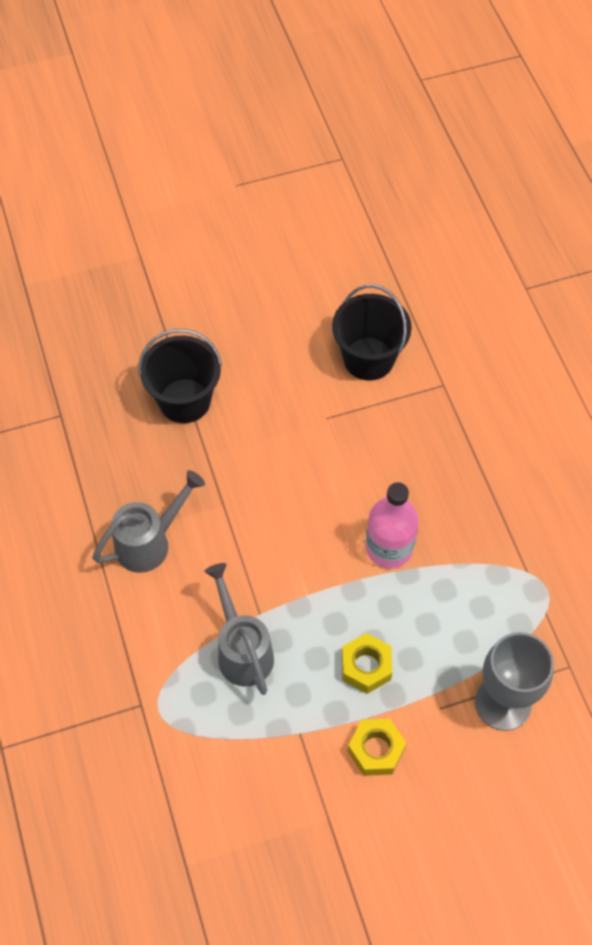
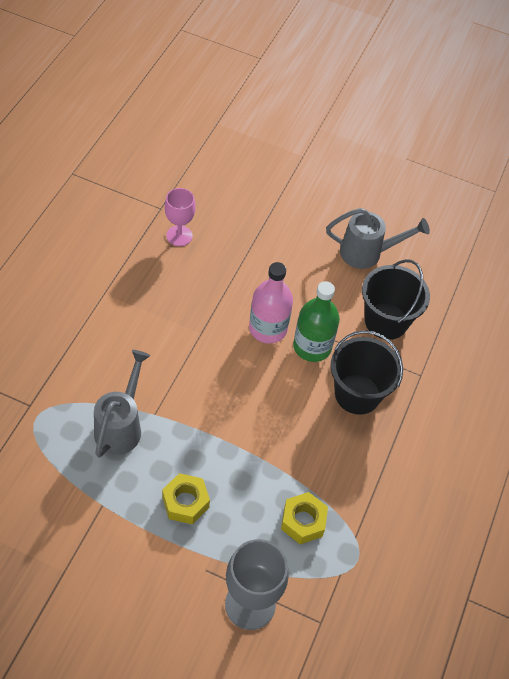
camera: 35 degrees right, 5 degrees down
grey watering can [93,470,205,573] -> grey watering can moved to [326,208,430,269]
black bucket [138,329,222,423] -> black bucket moved to [330,330,403,415]
yellow nut [348,719,407,776] -> yellow nut moved to [281,492,328,544]
pink bottle [366,482,419,568] -> pink bottle moved to [249,262,293,344]
none -> pink goblet [165,188,196,246]
none -> green bottle [293,281,340,362]

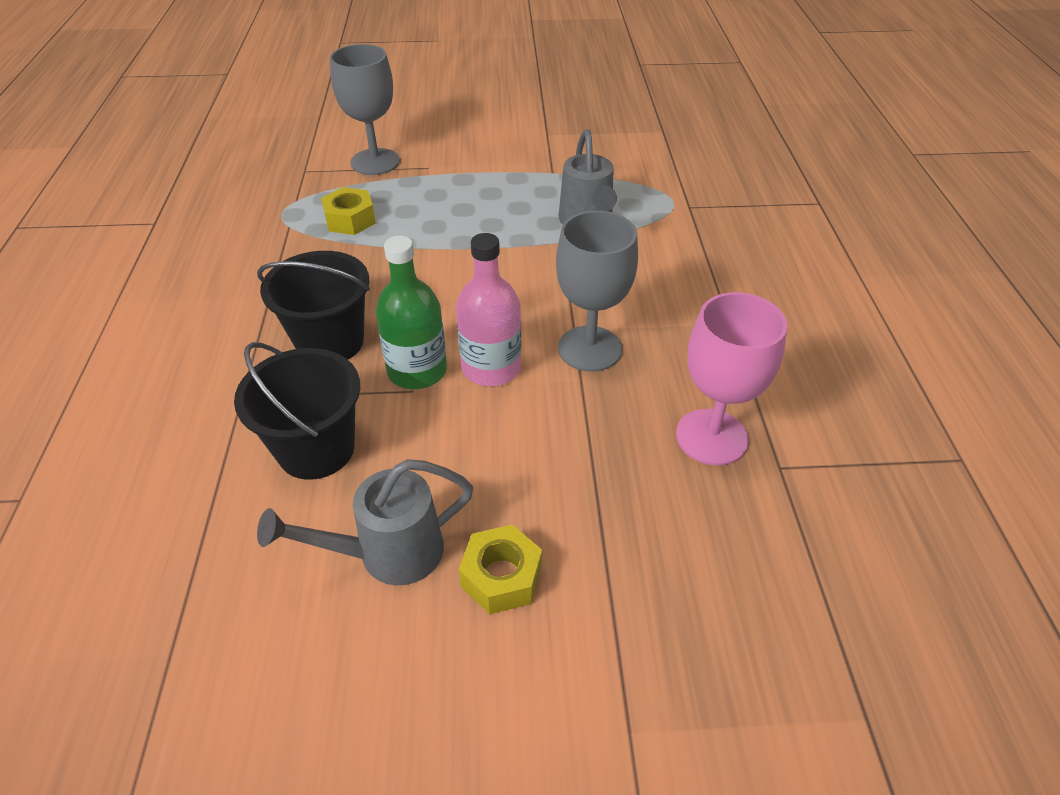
camera: 160 degrees right, 10 degrees down
yellow nut [162,473,210,524] -> yellow nut moved to [459,525,542,614]
pink goblet [165,188,196,246] -> pink goblet [676,292,787,465], size x1.56
none -> grey goblet [556,210,638,372]

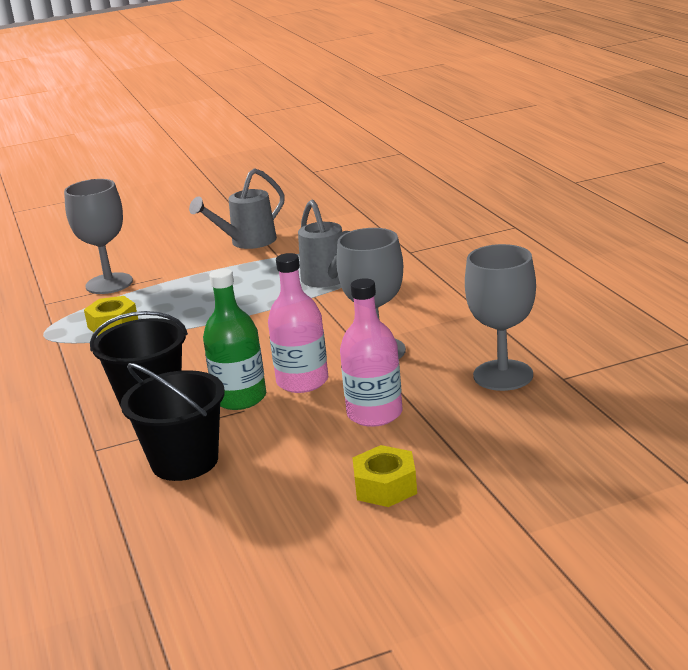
camera: 15 degrees left, 20 degrees down
grey watering can [257,459,473,585] -> grey watering can moved to [189,168,285,249]
pink goblet [676,292,787,465] -> grey goblet [465,244,536,391]
none -> pink bottle [340,278,402,427]

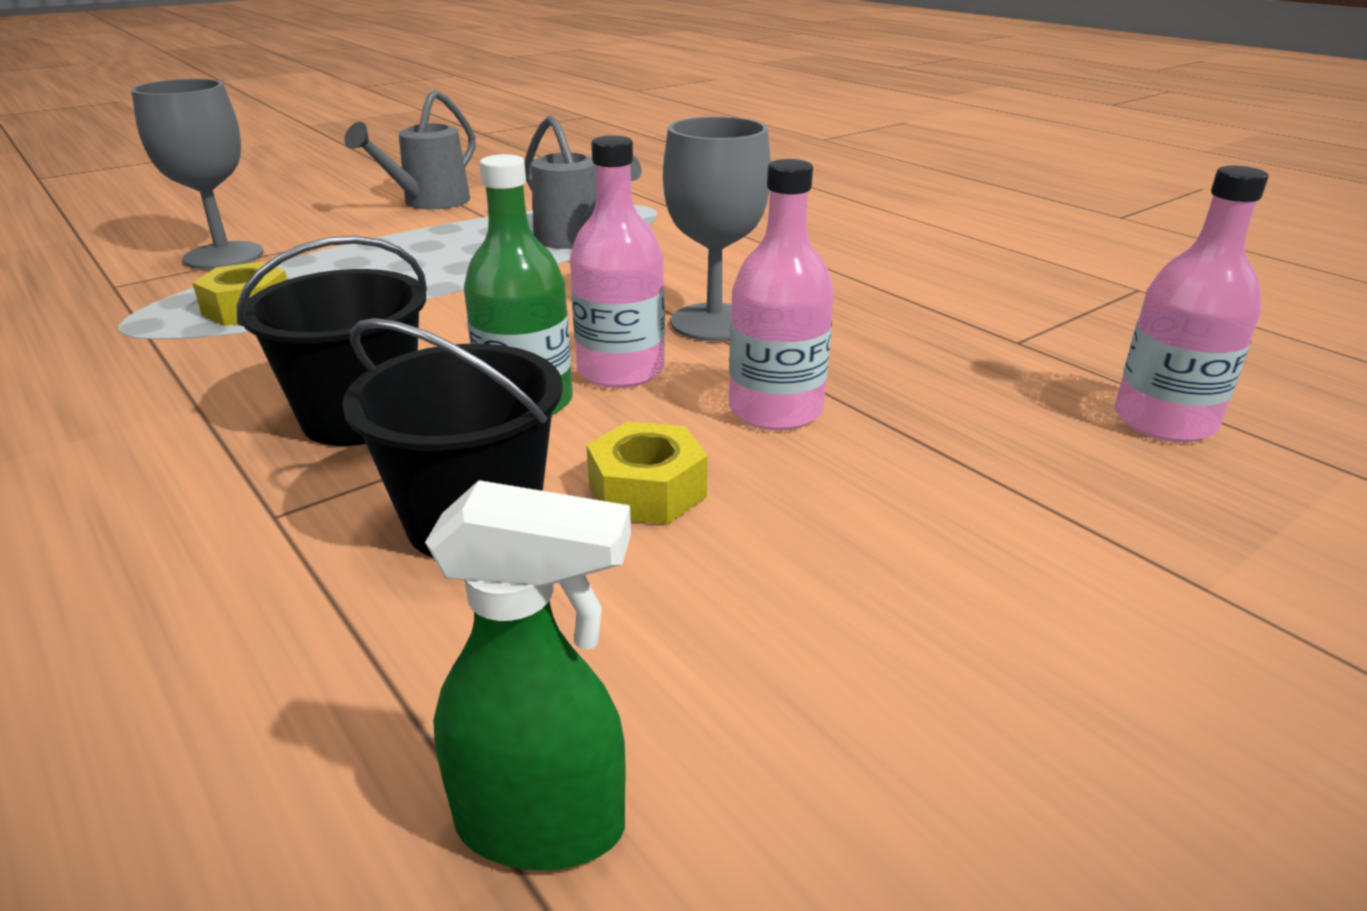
camera: 20 degrees left, 5 degrees up
yellow nut [352,445,417,507] -> yellow nut moved to [586,421,708,525]
grey goblet [465,244,536,391] -> none
none -> green spray bottle [425,480,631,870]
none -> pink bottle [1115,166,1269,442]

